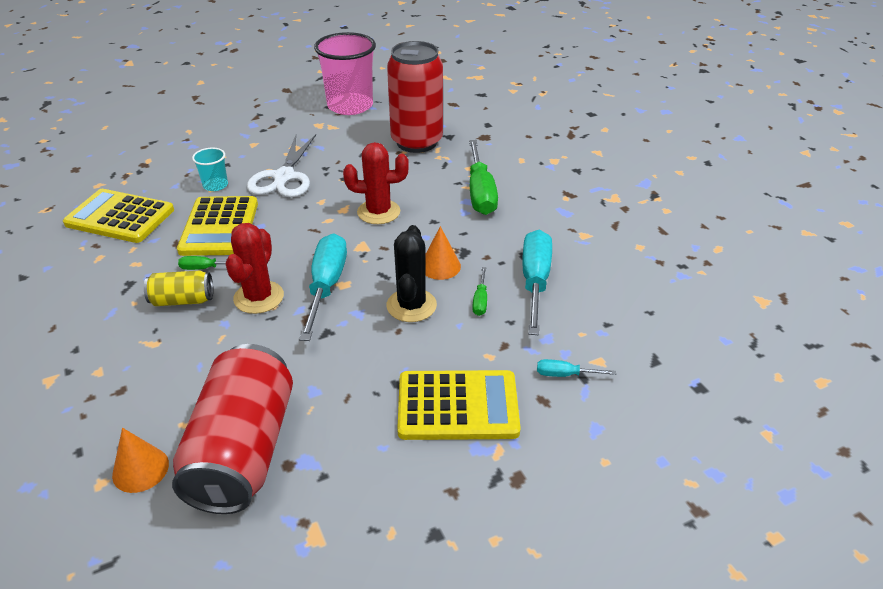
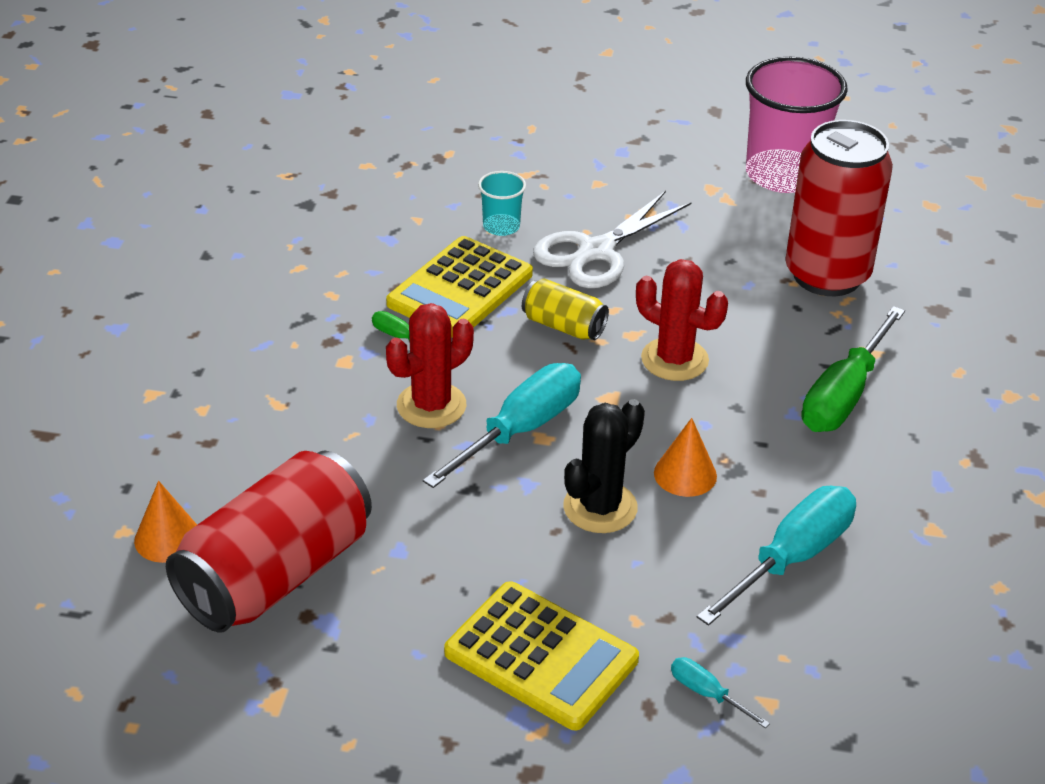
camera: 35 degrees right, 0 degrees up
yellow calculator [63,189,174,243] -> none
yellow can [144,270,213,306] -> yellow can moved to [522,278,609,340]
green screwdriver [472,267,487,316] -> none

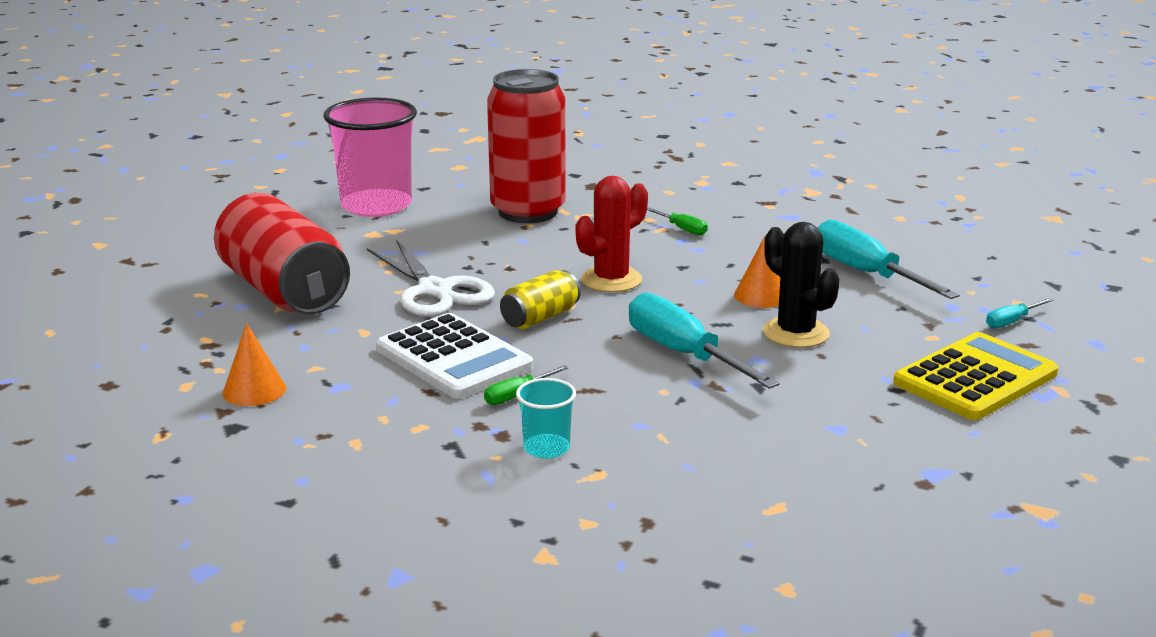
camera: 75 degrees left, 15 degrees down
orange cone [134,481,197,563] -> orange cone moved to [222,323,286,406]
red can [166,450,372,633] -> red can moved to [214,193,350,315]
yellow calculator [386,236,533,337] -> white calculator [376,313,533,399]
red cactus [386,303,474,428] -> none
turquoise cup [478,171,526,236] -> turquoise cup moved to [516,378,576,459]
green screwdriver [802,306,905,432] -> green screwdriver [647,207,708,235], size x0.46

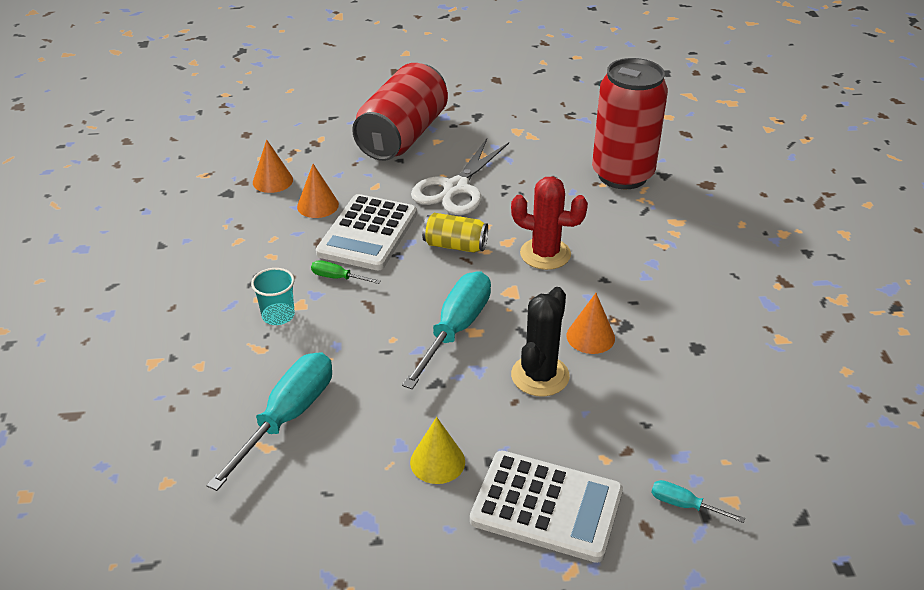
camera: 60 degrees right, 15 degrees up
pink cup [323,98,417,217] -> none
green screwdriver [647,207,708,235] -> none
turquoise screwdriver [817,219,960,299] -> turquoise screwdriver moved to [207,352,332,491]
yellow calculator [893,332,1058,420] -> white calculator [470,450,623,563]
none -> orange cone [297,164,339,218]
none -> yellow cone [410,417,465,484]

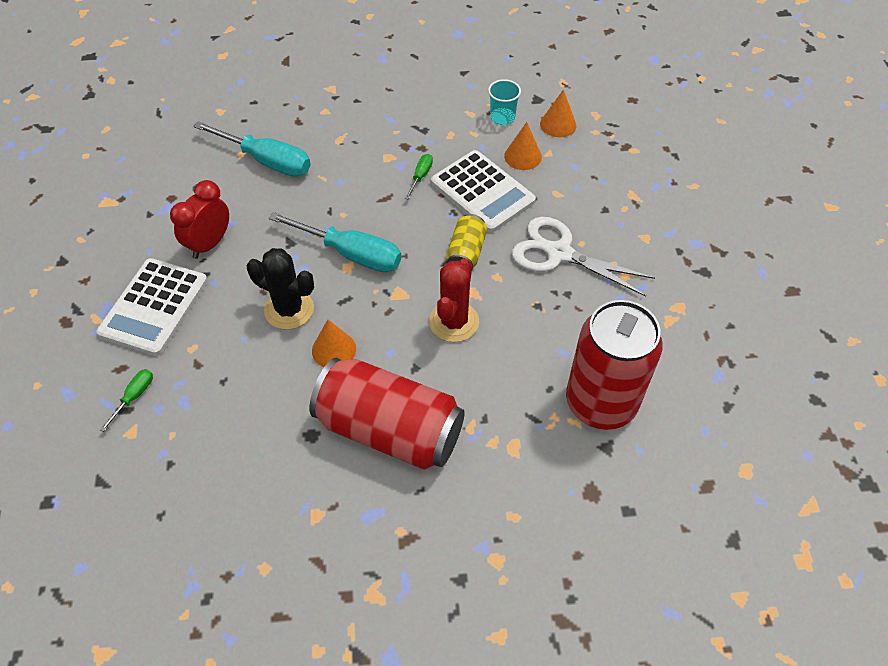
camera: 90 degrees right, 15 degrees up
turquoise cup [251,268,295,325] -> turquoise cup moved to [488,79,521,125]
white calculator [316,194,417,270] -> white calculator turned 150 degrees counterclockwise [431,150,536,233]
red can [352,63,448,161] -> red can moved to [309,358,465,470]
yellow cone [410,417,465,484] -> red clock [170,180,229,259]
turquoise screwdriver [651,480,745,523] -> green screwdriver [100,369,153,432]

